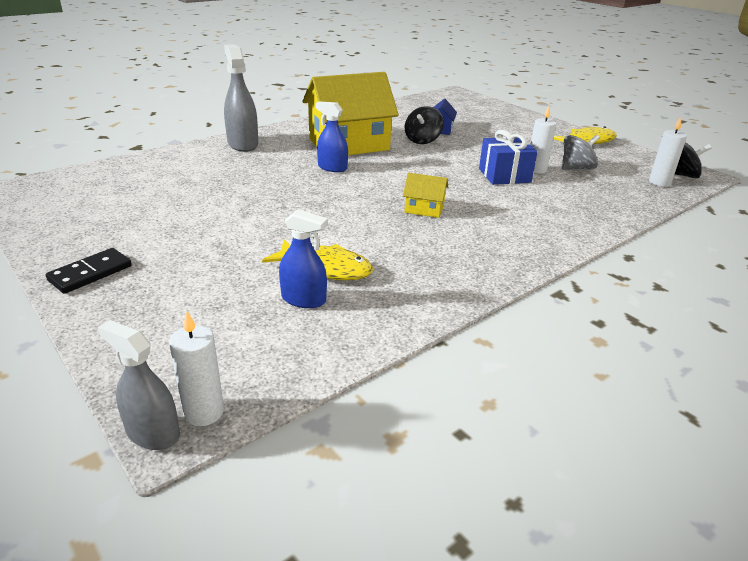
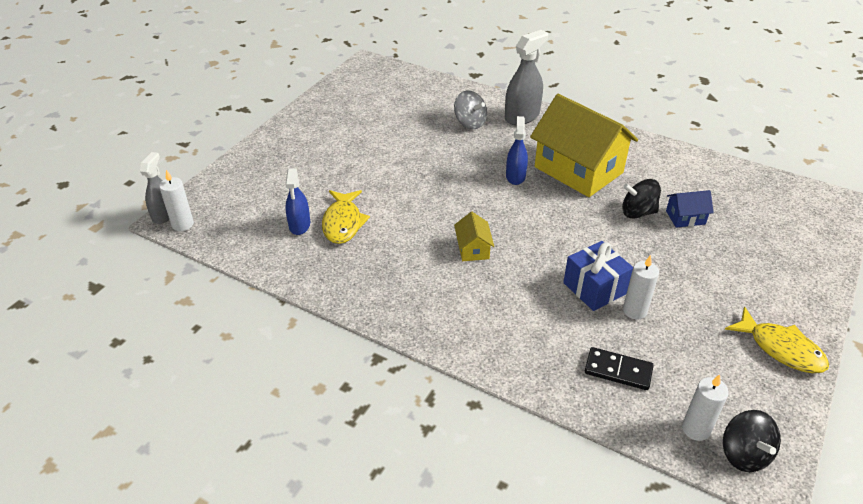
camera: 70 degrees right, 10 degrees up
black domino [46,248,132,294] -> black domino moved to [585,347,654,390]
grey spinning top [562,134,600,170] -> grey spinning top moved to [454,90,487,129]

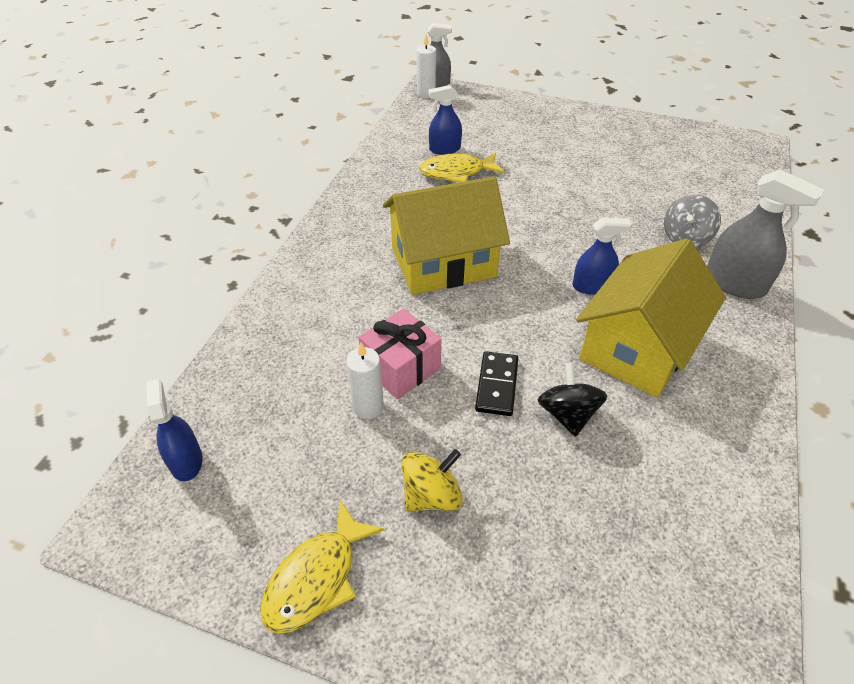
camera: 80 degrees right, 5 degrees up
yellow house [454,212,494,261] -> yellow house [383,176,510,295], size x2.35
blue gift [563,241,633,311] -> pink gift [359,308,441,399]
black domino [585,347,654,390] -> black domino moved to [475,351,519,416]
blue house [666,190,714,228] -> none
white candle [682,374,729,441] -> blue spray bottle [147,379,203,481]
black spinning top [723,410,781,472] -> none
none -> yellow spinning top [402,449,463,511]

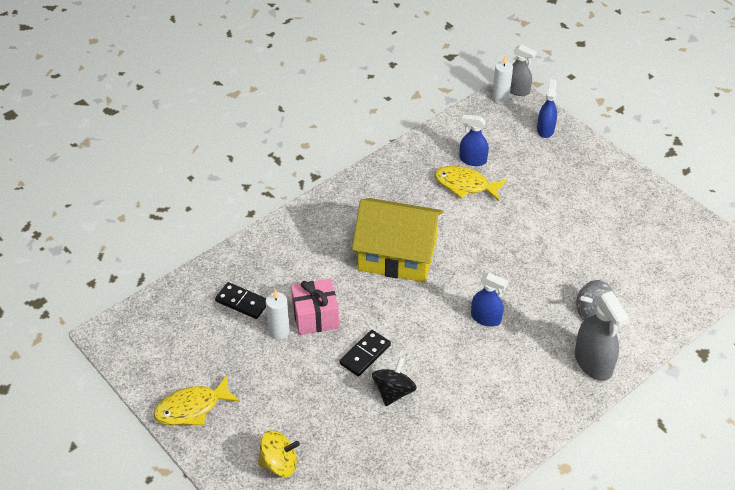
camera: 30 degrees right, 0 degrees up
blue spray bottle [147,379,203,481] -> blue spray bottle moved to [537,79,557,138]
yellow spinning top [402,449,463,511] -> yellow spinning top moved to [258,430,300,477]
yellow house [576,238,726,398] -> none
none -> black domino [215,282,266,319]

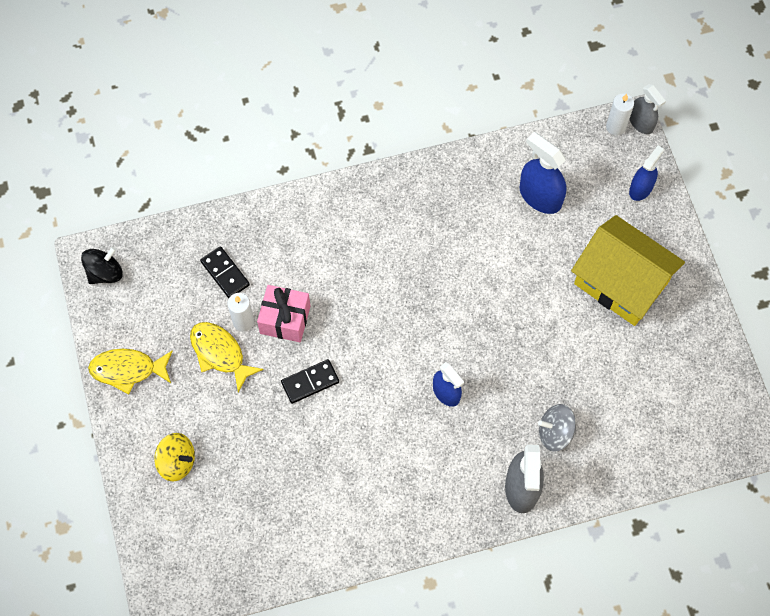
camera: 25 degrees right, 20 degrees up
yellow house [352,198,443,282] -> yellow house moved to [571,215,685,326]
black spinning top [372,357,417,406] -> black spinning top moved to [81,247,123,284]
yellow fish [434,166,507,201] -> yellow fish moved to [190,322,264,393]
blue spray bottle [459,114,489,166] -> blue spray bottle [520,132,566,214], size x1.54

